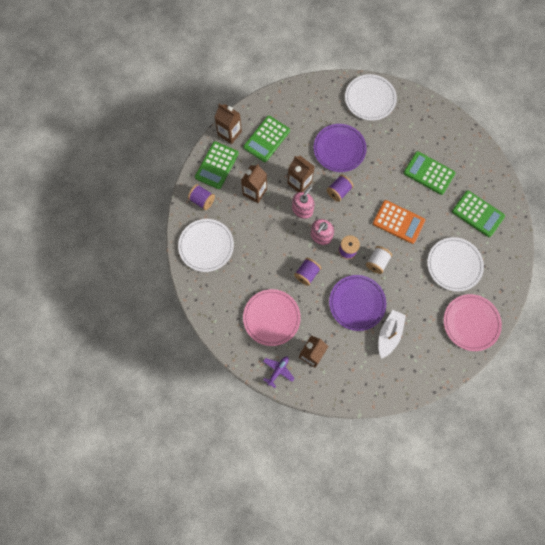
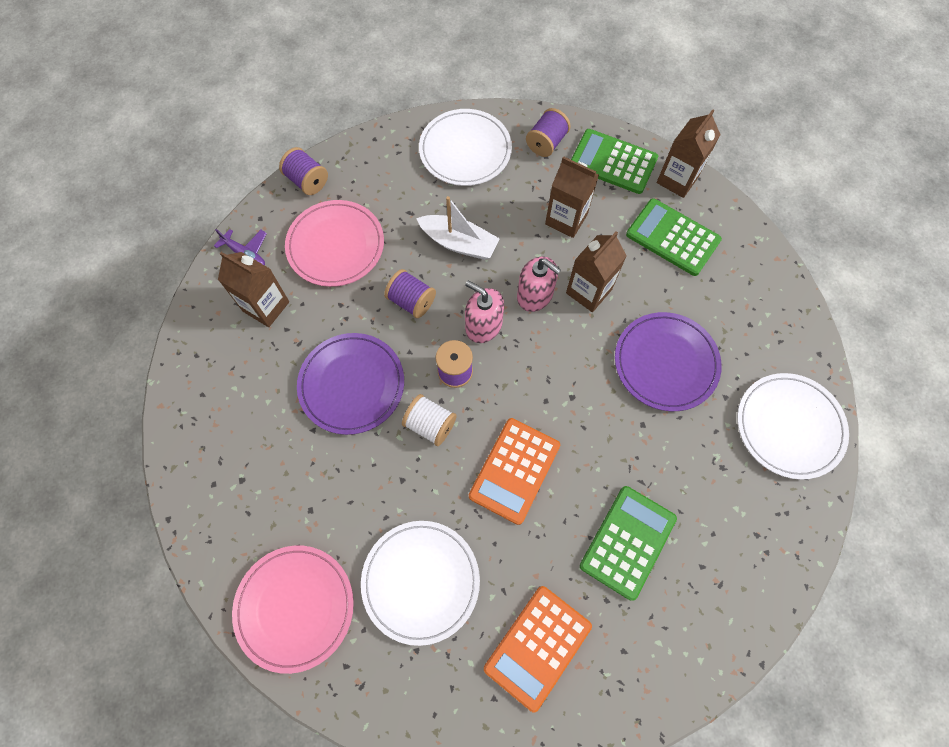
camera: 90 degrees right, 5 degrees down
purple spool [327,175,354,202] -> purple spool moved to [279,147,328,195]
white boat [378,310,406,359] -> white boat moved to [416,196,500,260]
green calculator [452,190,505,237] -> orange calculator [484,586,592,712]

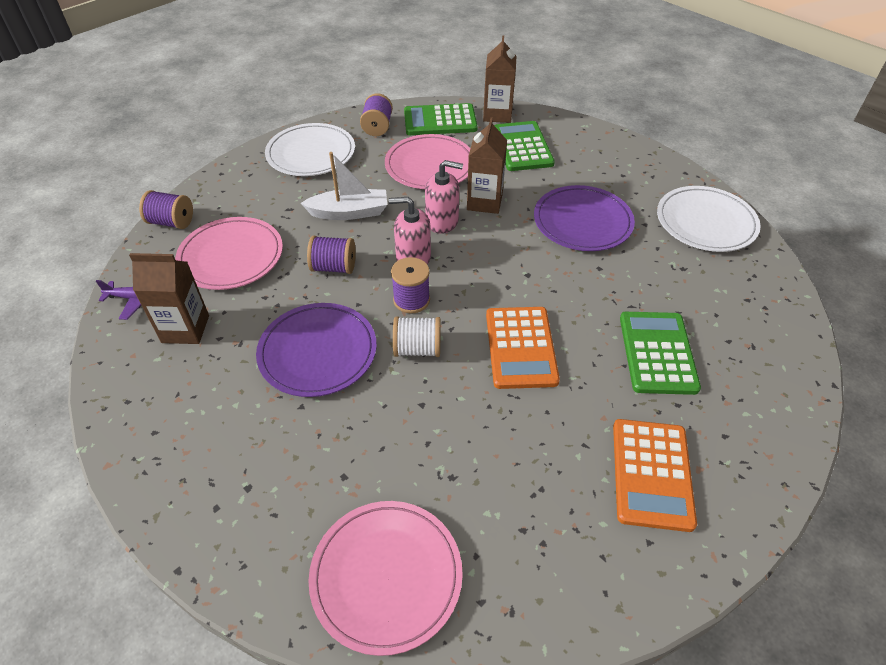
camera: 30 degrees left, 20 degrees down
white plate [361,521,480,646] -> none
brown carton [545,156,599,238] -> pink plate [385,134,471,189]
green calculator [626,198,722,276] -> green calculator turned 75 degrees clockwise [494,121,555,171]

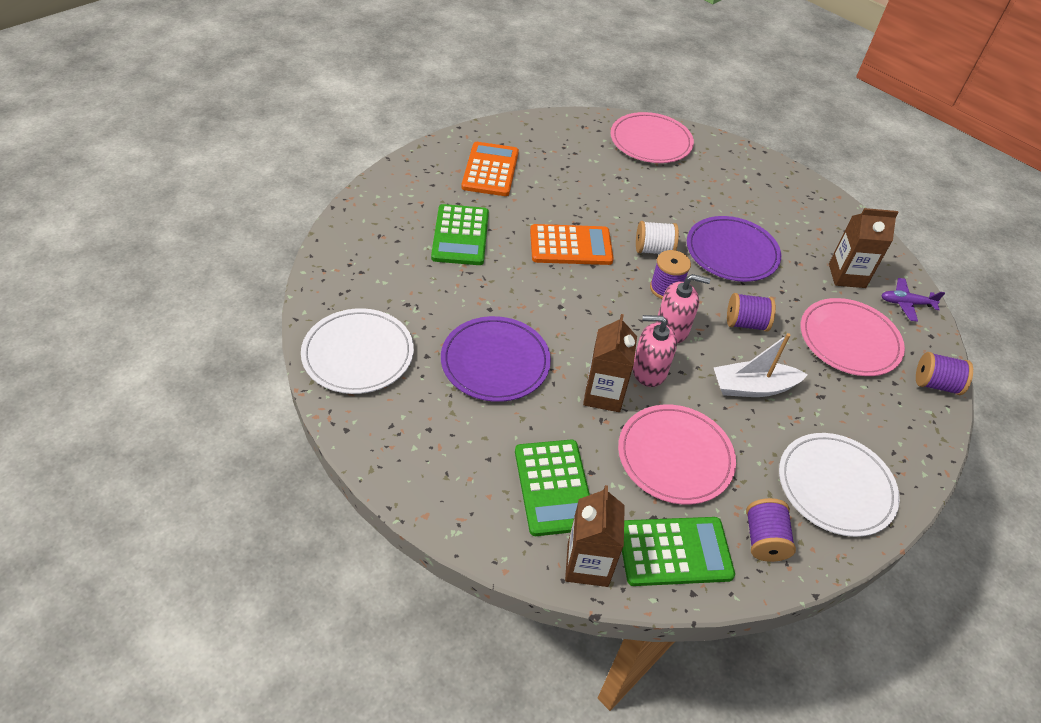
camera: 175 degrees right, 0 degrees up
orange calculator [486,307,560,389] -> orange calculator turned 90 degrees clockwise [530,224,614,265]

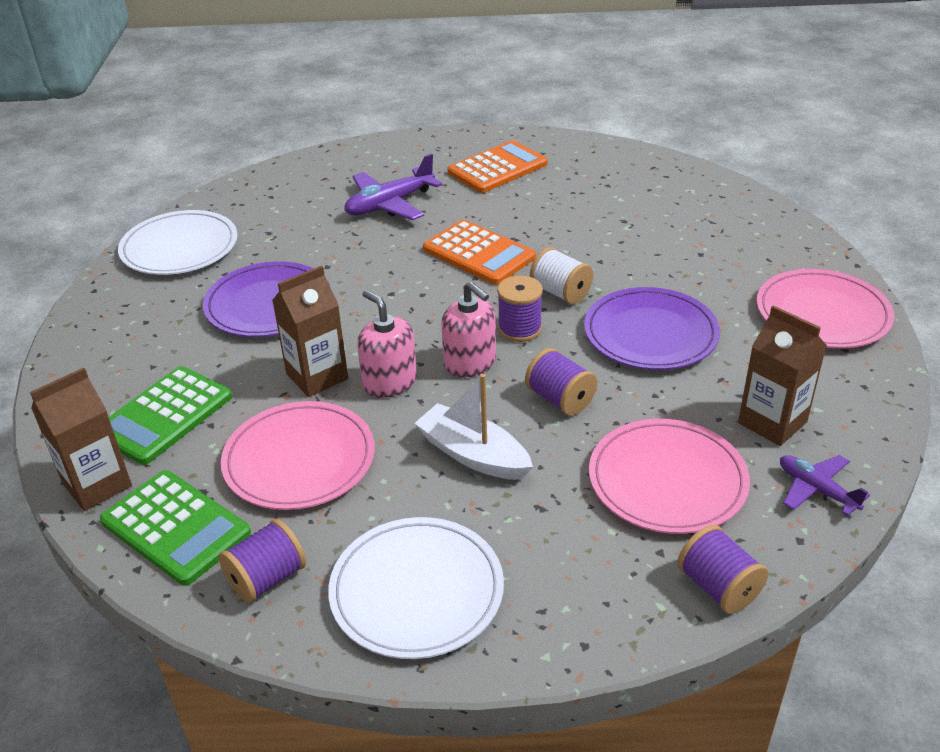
camera: 50 degrees right, 10 degrees down
green calculator [431,204,489,265] -> purple plane [344,153,442,220]
pink plate [610,112,694,163] -> pink plate moved to [757,269,894,348]

